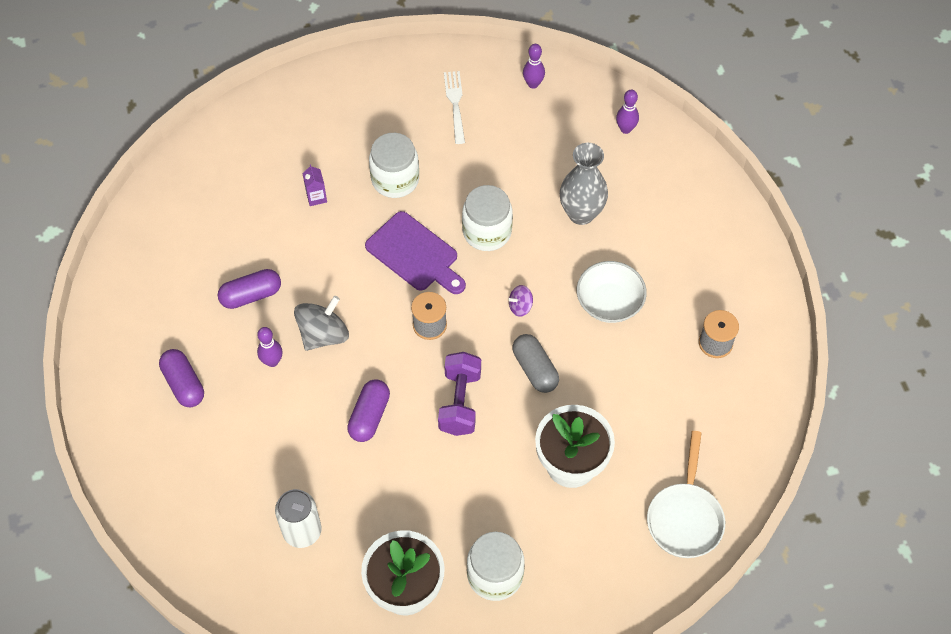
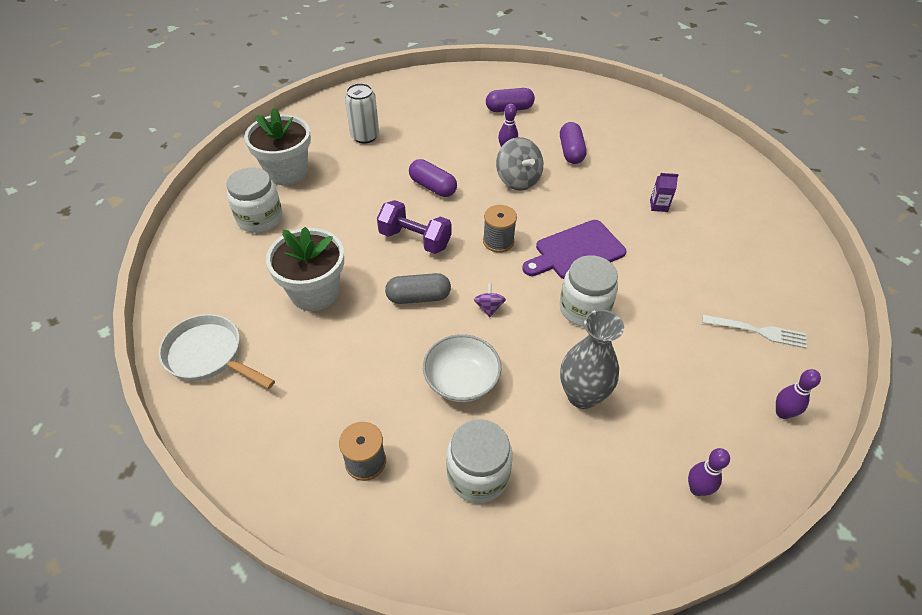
camera: 110 degrees right, 10 degrees down
white jar [369,133,419,198] -> white jar moved to [446,419,513,503]

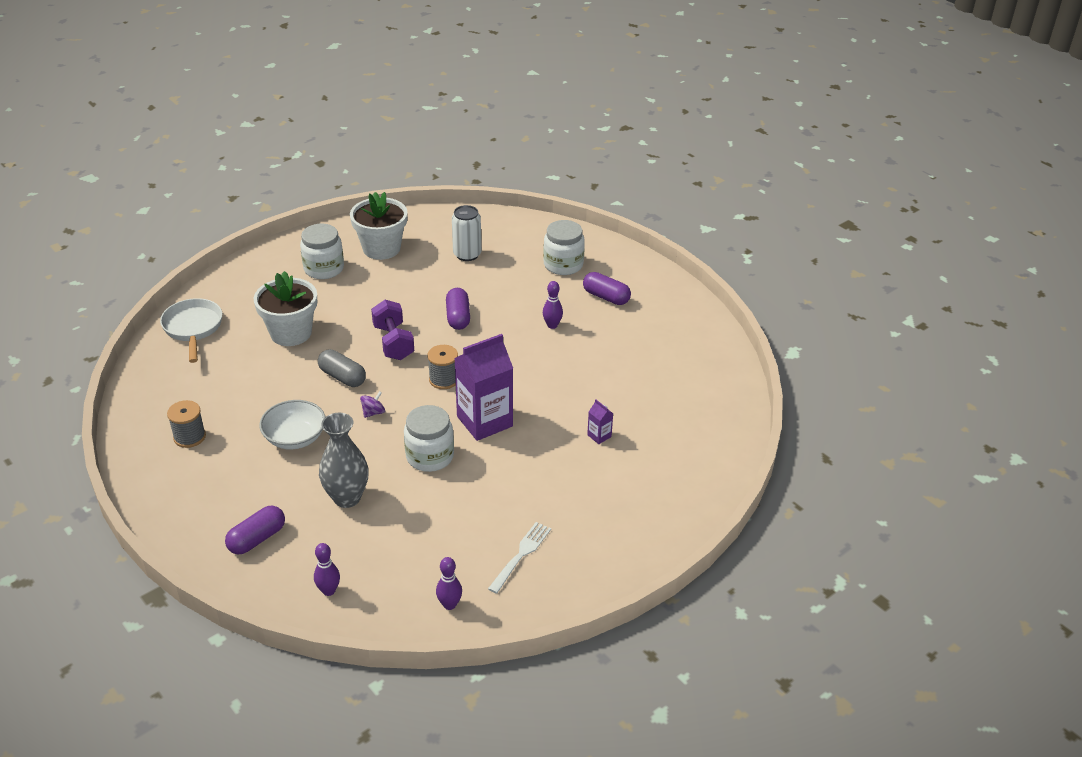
camera: 45 degrees right, 10 degrees down
white jar [446,419,513,503] -> white jar moved to [543,220,585,275]
grey spinning top [496,137,543,191] -> none
purple cutting board [522,220,626,279] -> purple carton [454,334,513,441]
purple capsule [560,122,586,164] -> purple capsule moved to [225,506,285,555]
white fork [702,315,807,348] -> white fork turned 120 degrees counterclockwise [488,522,551,594]

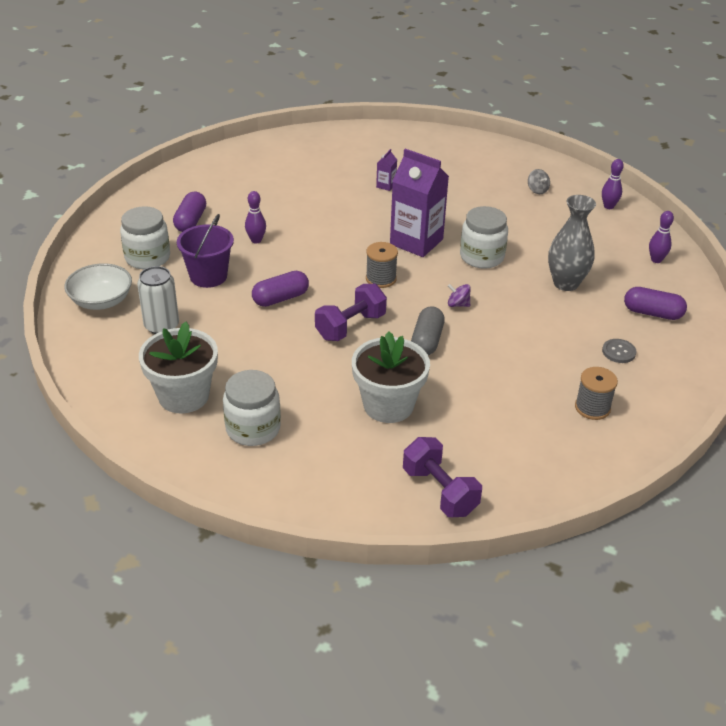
camera: 115 degrees left, 0 degrees up
white pan [160,298,222,363] -> purple dumbbell [403,437,482,517]
white bowl [259,400,325,450] -> white bowl moved to [64,263,132,310]
white fork [488,522,551,594] -> grey spinning top [528,169,550,194]
none -> purple bucket [177,214,234,288]
none -> grey button [602,339,636,363]

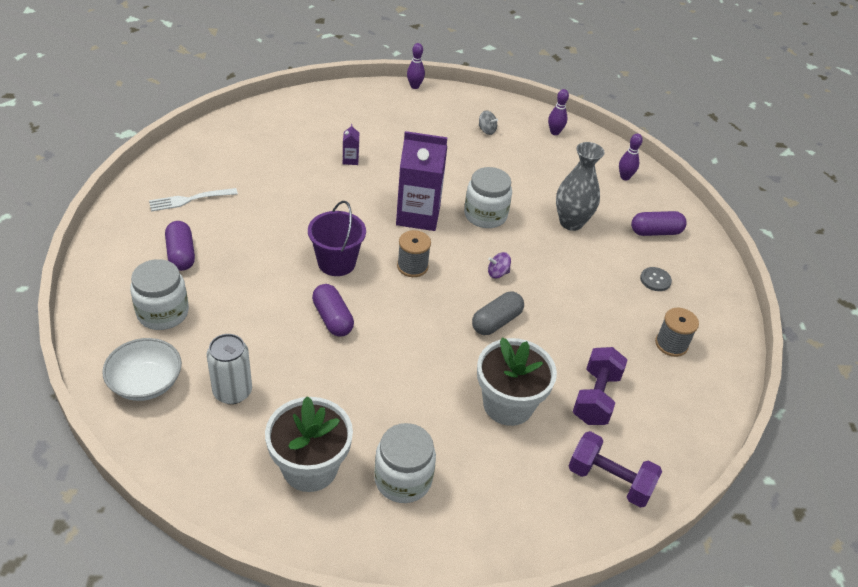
camera: 30 degrees left, 5 degrees up
purple bucket [177,214,234,288] -> purple bucket moved to [308,201,366,276]
purple bowling pin [245,191,266,243] -> purple bowling pin moved to [407,43,425,89]
purple capsule [252,271,309,307] -> purple capsule turned 60 degrees counterclockwise [312,284,354,336]
purple dumbbell [315,284,387,341] -> purple dumbbell moved to [573,347,627,425]
grey capsule [411,306,445,355] -> grey capsule turned 60 degrees clockwise [472,292,524,335]
none -> white fork [149,188,238,211]

